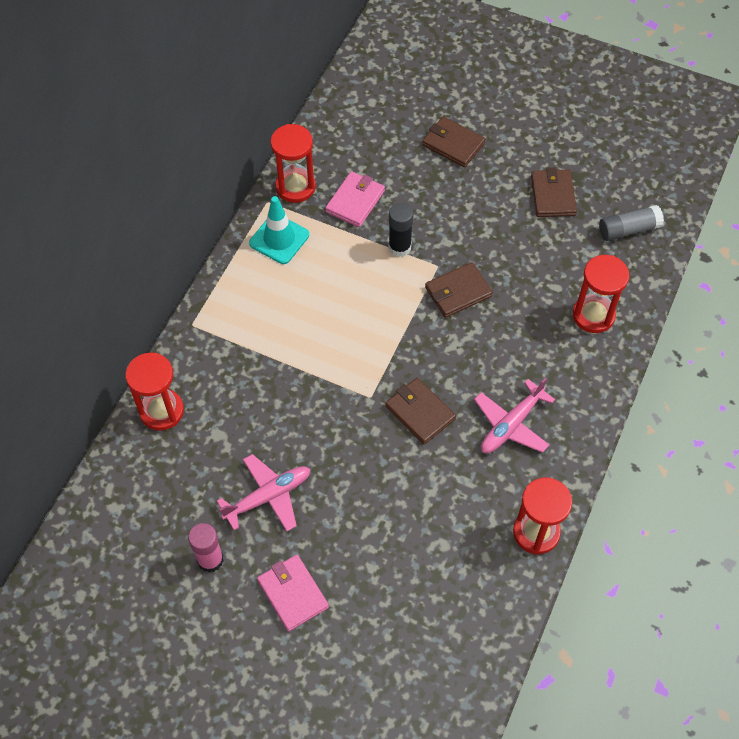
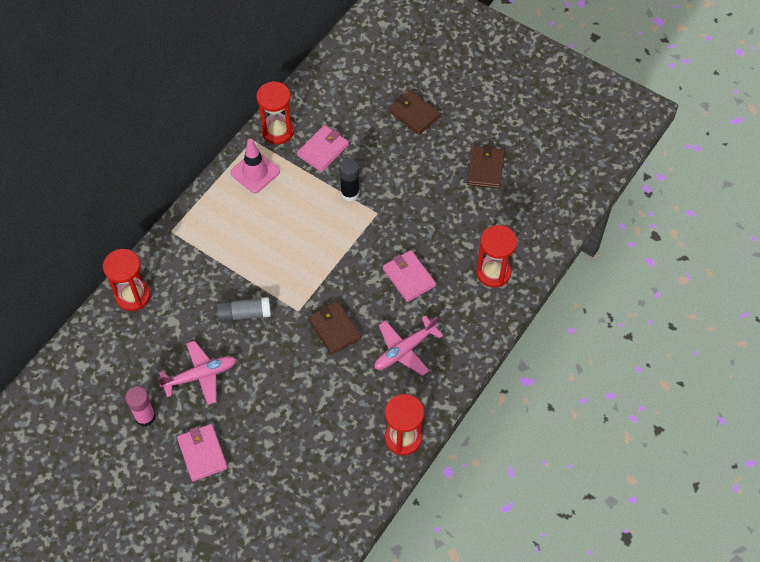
camera: 10 degrees right, 0 degrees up
turquoise traffic cone [249,196,309,264] -> pink traffic cone [230,139,280,193]
brown wallet [425,262,493,318] -> none
grey glue stick [599,205,664,241] -> grey glue stick moved to [216,297,271,322]
none -> pink wallet [383,250,436,302]

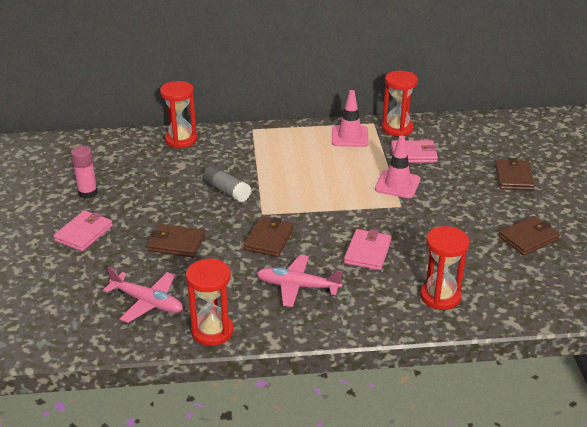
camera: 50 degrees right, 25 degrees down
pink plane [158,341,237,405] -> pink plane moved to [103,267,183,323]
black glue stick [339,158,359,201] -> pink traffic cone [375,135,420,198]
none -> brown wallet [147,224,205,258]

